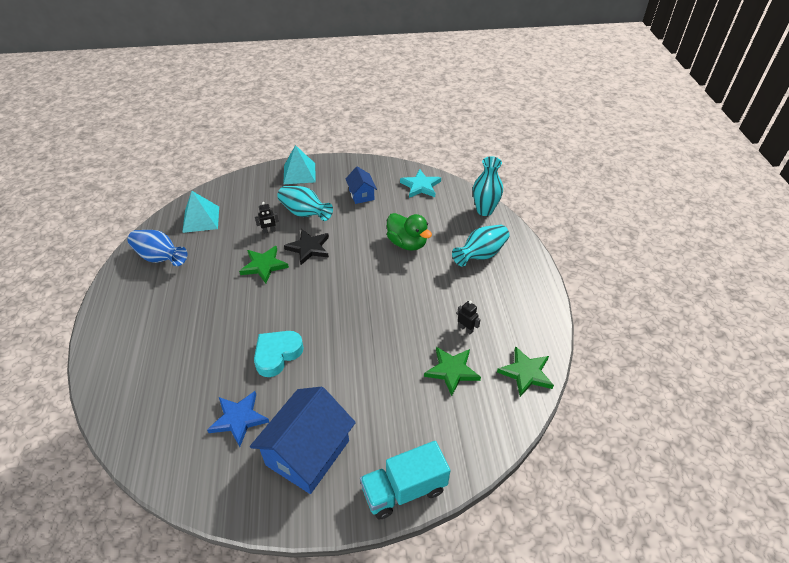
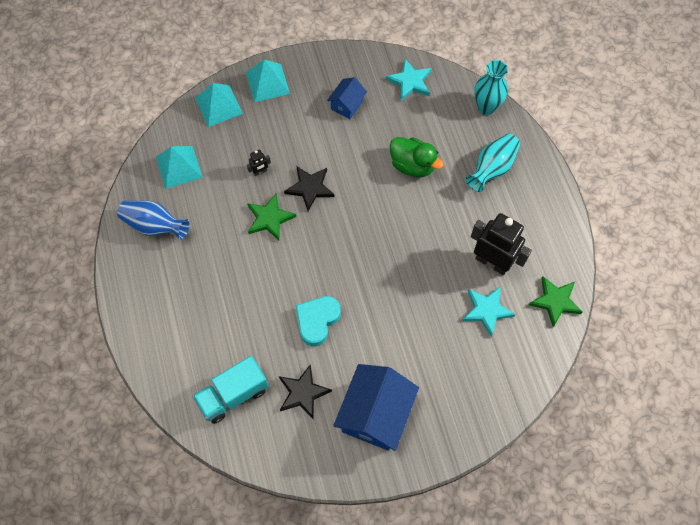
camera: 10 degrees left, 20 degrees up
blue star [207,391,269,447] -> black star [279,364,332,419]
turquoise vase [277,186,333,221] -> none
blue house [345,166,377,204] -> blue house turned 60 degrees clockwise [327,77,367,119]
turquoise truck [360,441,450,520] -> turquoise truck moved to [192,356,269,424]
green star [424,347,481,396] -> turquoise star [462,286,516,337]
black robot [457,301,481,335] -> black robot [471,213,532,275], size x2.33
none -> turquoise pyramid [195,83,243,127]

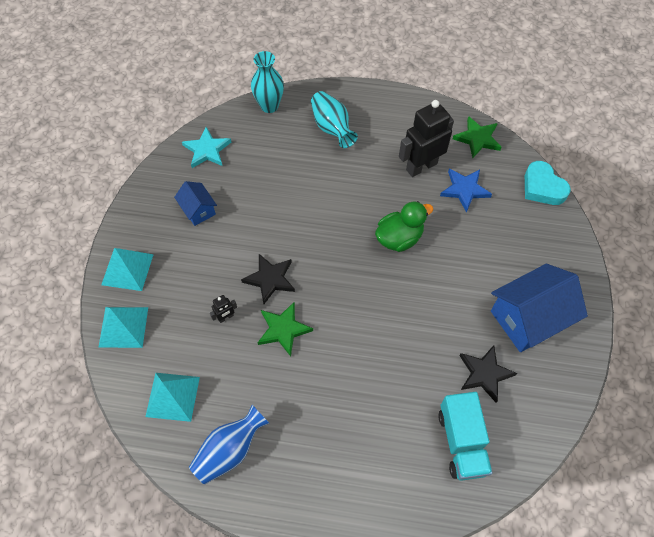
camera: 65 degrees left, 5 degrees down
black robot [247,149,271,176] -> black robot turned 60 degrees clockwise [210,295,237,323]
turquoise heart [296,296,341,347] -> turquoise heart moved to [525,161,571,205]
blue house [333,364,419,451] -> blue house turned 75 degrees counterclockwise [491,264,588,352]
green duck [390,137,444,177] -> green duck moved to [375,201,433,252]
turquoise star [462,286,516,337] -> blue star [440,168,492,213]

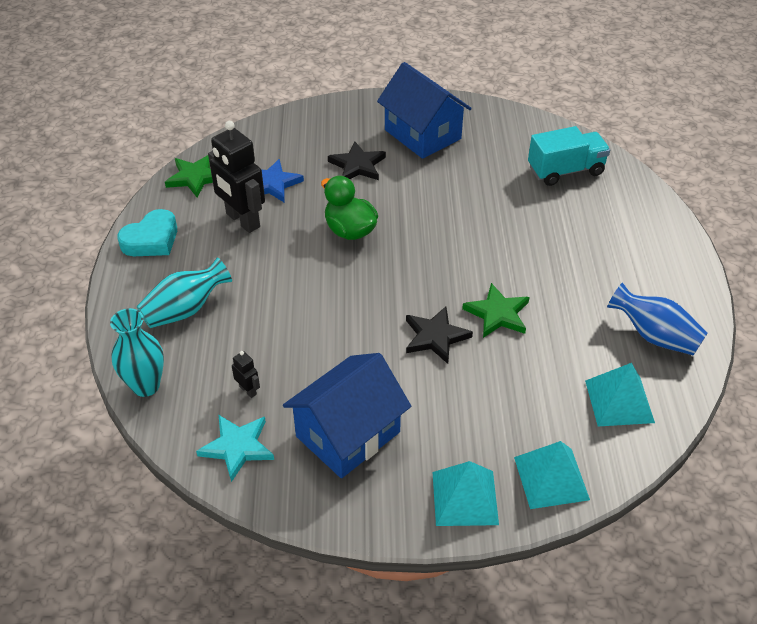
camera: 100 degrees left, 15 degrees down
blue house [174,181,217,226] -> blue house [283,353,411,478], size x1.92
black robot [210,295,237,323] -> black robot moved to [232,351,260,398]
black star [459,345,517,402] -> black star moved to [328,141,386,180]
turquoise heart [525,161,571,205] -> turquoise heart moved to [117,209,177,256]

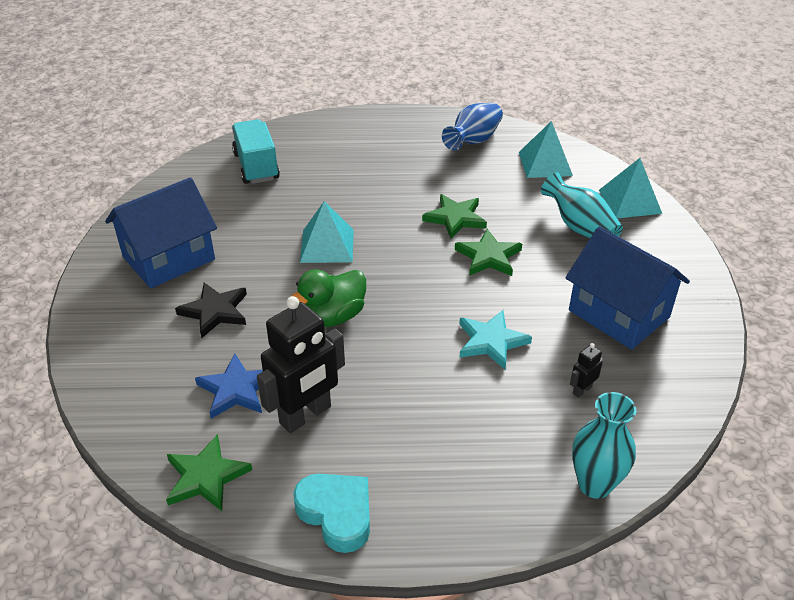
camera: 90 degrees left, 5 degrees down
turquoise vase [137,257,232,328] -> turquoise vase moved to [541,172,623,238]
turquoise star [196,414,274,482] -> turquoise star moved to [459,310,532,369]
black star [406,306,473,364] -> green star [455,229,522,276]
turquoise pyramid [433,461,499,526] -> turquoise pyramid moved to [300,201,354,263]

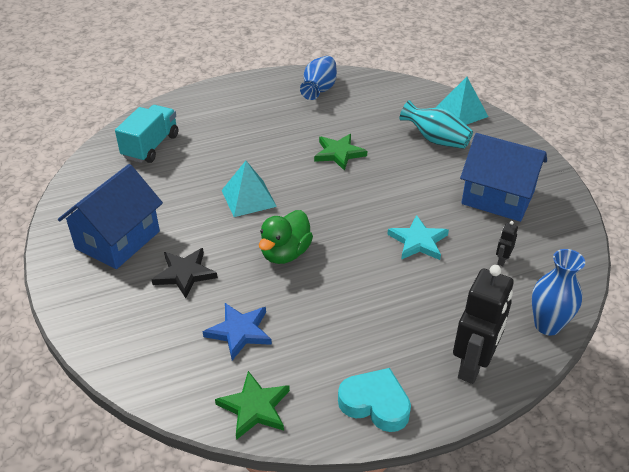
camera: 20 degrees left, 0 degrees up
turquoise truck [232,119,280,184] -> turquoise truck turned 60 degrees clockwise [115,105,178,163]
black robot [257,296,345,433] -> black robot moved to [453,265,514,384]
green star [455,229,522,276] -> none
turquoise pyramid [519,121,573,178] -> none
turquoise vase [572,392,636,499] -> blue vase [532,249,585,335]

